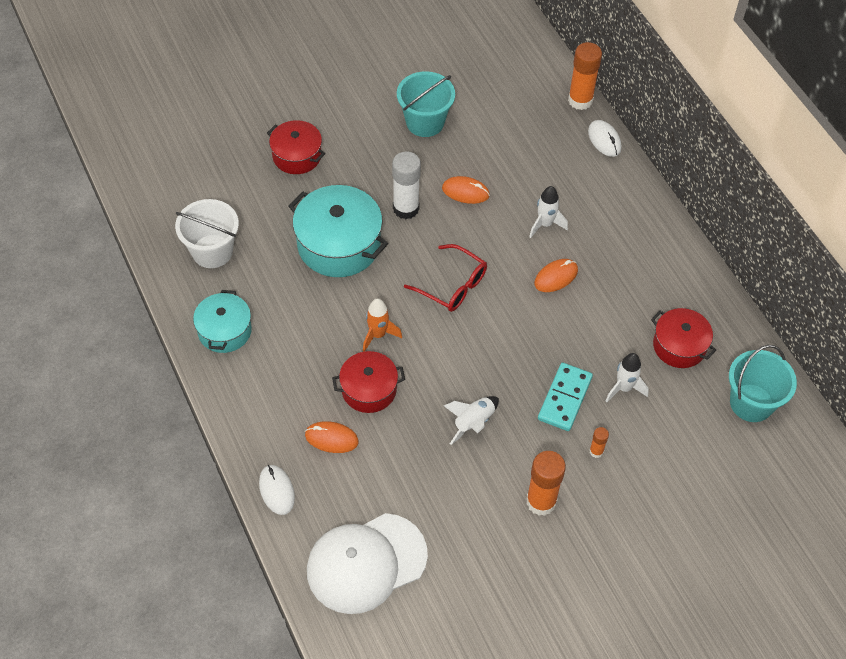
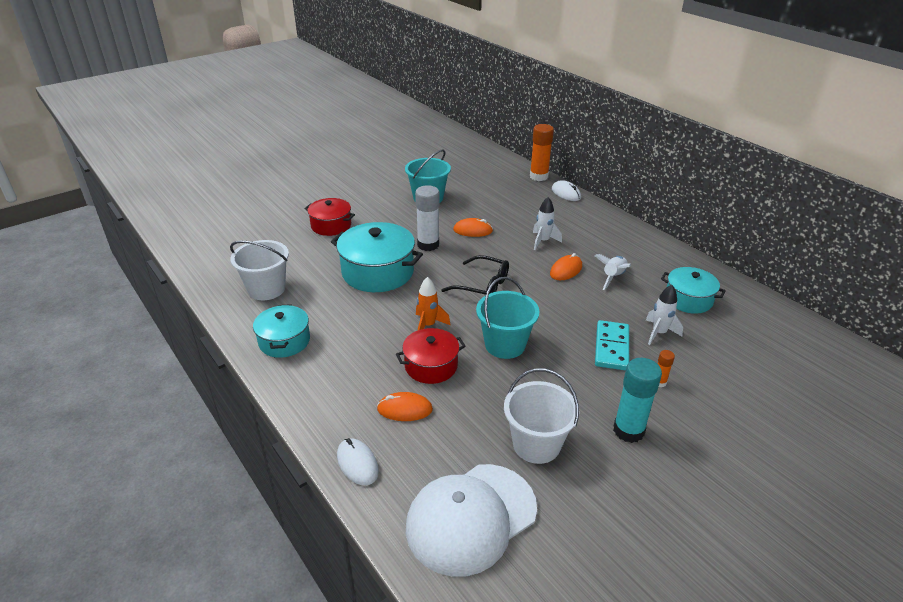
camera: 10 degrees left, 20 degrees down
red glasses [404,244,487,312] -> black glasses [442,255,509,295]
white rocket [444,396,499,445] -> white rocket moved to [594,254,631,290]
orange glue stick [526,451,566,516] -> turquoise glue stick [613,358,662,443]
red pot [651,308,716,368] -> turquoise pot [661,267,726,314]
turquoise bucket [729,345,797,422] -> turquoise bucket moved to [476,277,540,359]
none -> white bucket [504,368,579,464]

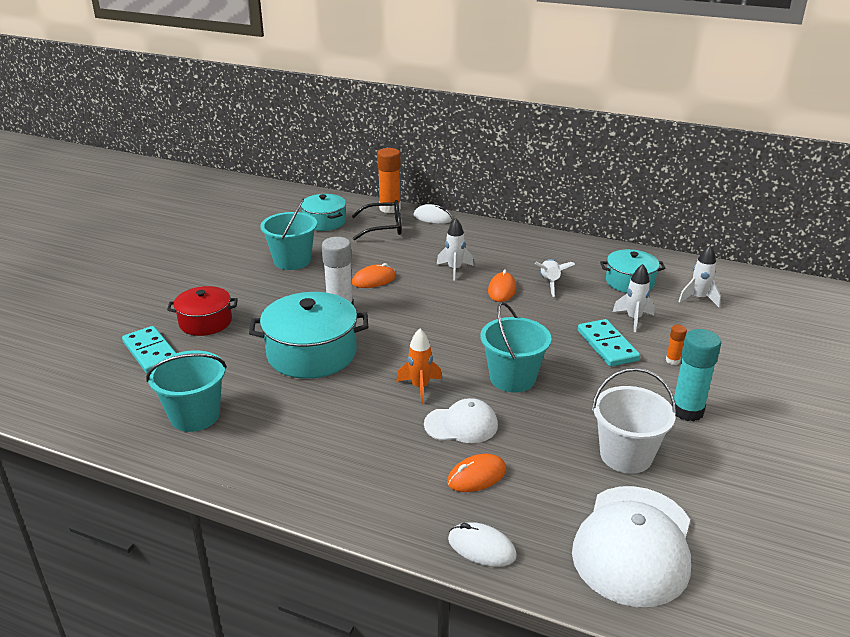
camera: 30 degrees left, 5 degrees down
white bucket [230,240,289,300] -> turquoise bucket [146,350,227,432]
turquoise pot [253,304,310,358] -> turquoise pot moved to [301,194,346,231]
red pot [396,328,466,384] -> white cap [424,398,498,443]
black glasses [442,255,509,295] -> black glasses moved to [352,200,402,240]
none -> turquoise domino [122,326,176,374]
none -> white rocket [678,245,721,307]

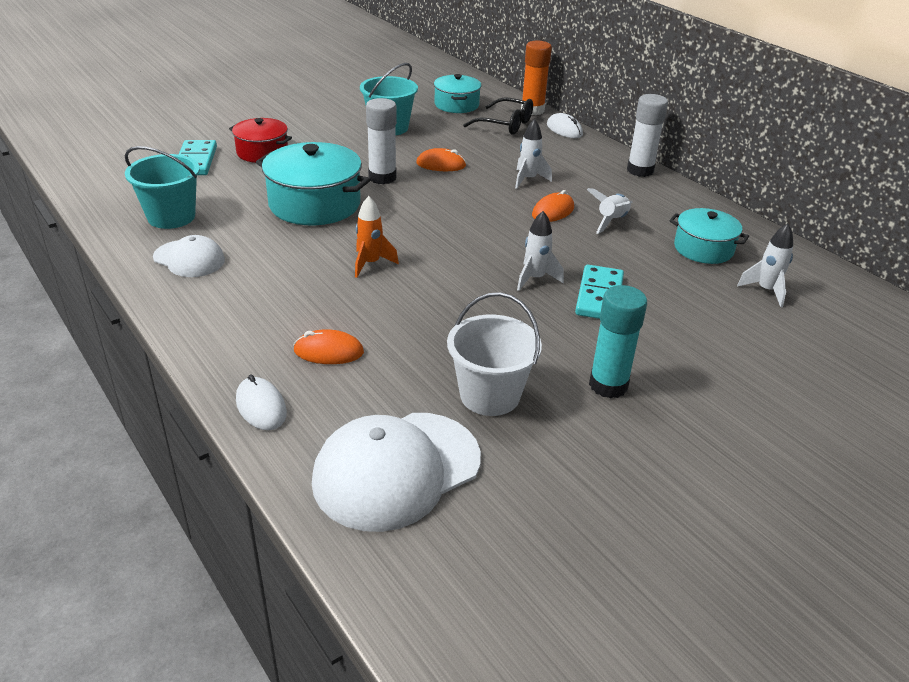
camera: 30 degrees right, 5 degrees up
white cap [424,398,498,443] -> white cap moved to [153,235,225,277]
turquoise bucket [480,302,551,393] -> none
white rocket [613,264,655,332] -> white rocket moved to [517,211,564,291]
orange glue stick [666,325,687,365] -> none
none -> white glue stick [627,94,668,177]

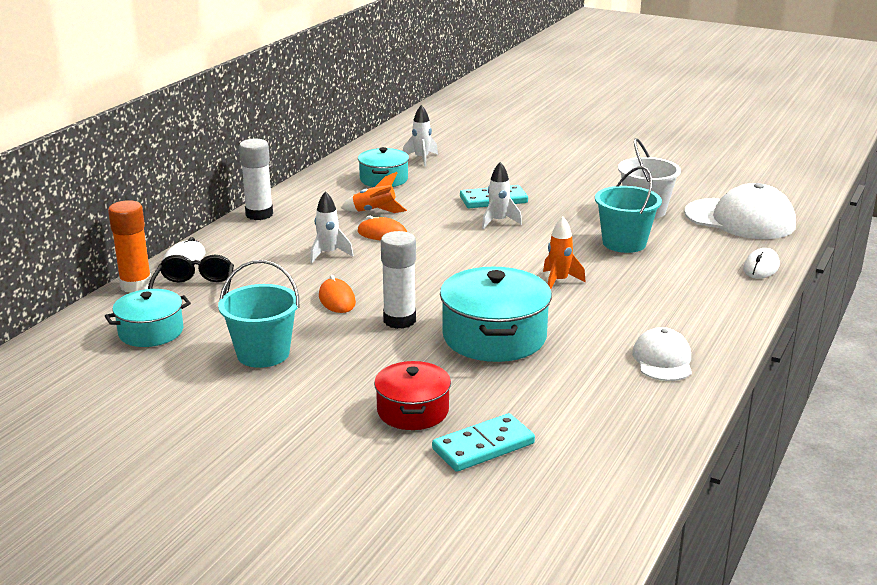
camera: 115 degrees left, 10 degrees down
turquoise bucket [125,146,200,229] -> turquoise bucket moved to [595,166,662,253]
orange mouse [293,329,364,364] -> none
white rocket [587,188,633,234] -> orange rocket [341,172,407,213]
turquoise glue stick [589,285,647,399] -> none

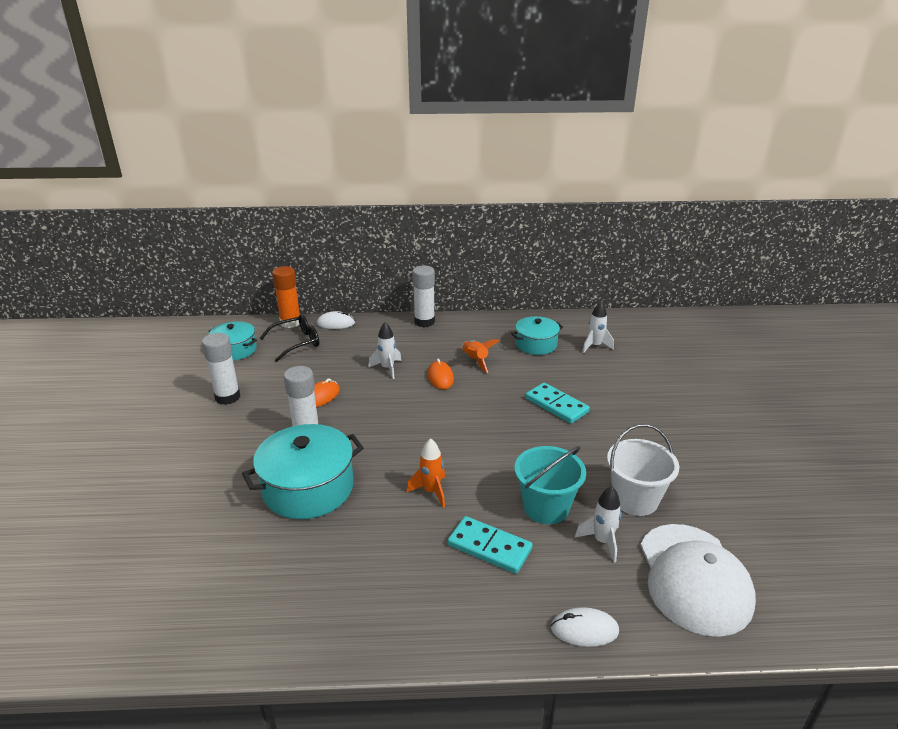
camera: 60 degrees right, 5 degrees up
turquoise bucket [218,260,299,368] -> white glue stick [202,333,240,405]
red pot [374,361,451,430] -> none
turquoise domino [432,413,535,472] -> turquoise domino moved to [448,516,533,574]
white rocket [482,162,522,229] -> white rocket moved to [575,486,622,563]
white cap [632,327,692,381] -> none

